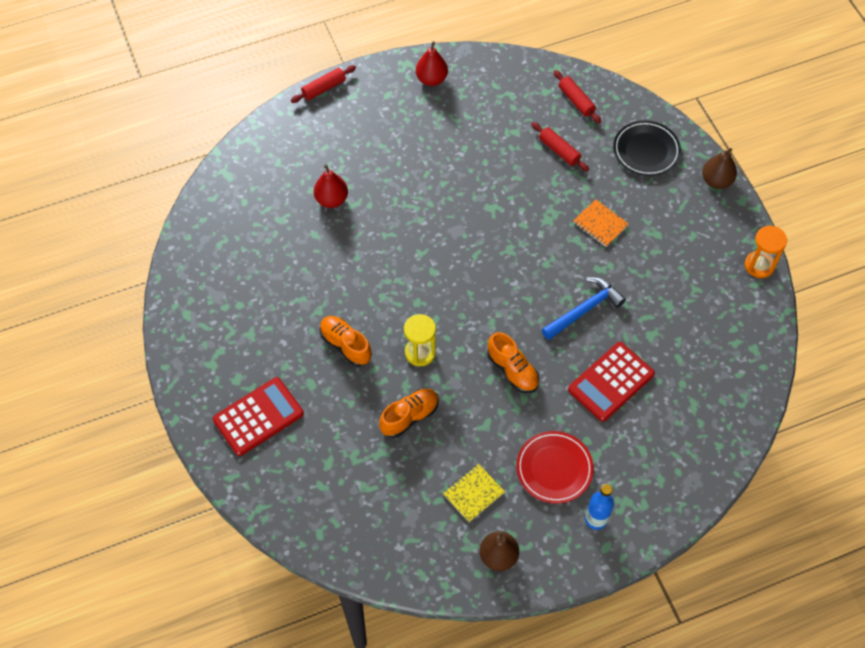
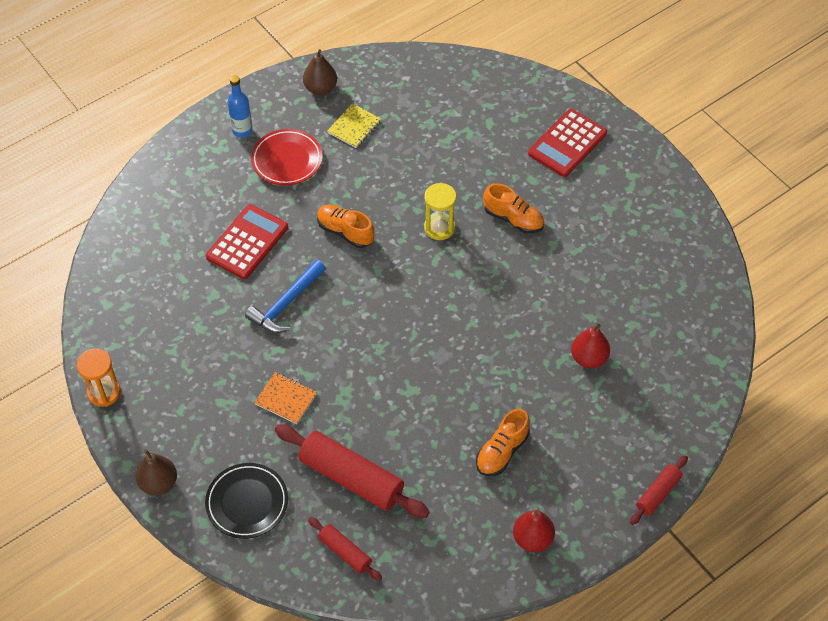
camera: 165 degrees right, 5 degrees down
orange shoe [379,389,439,438] -> orange shoe moved to [476,409,530,476]
red rolling pin [531,122,589,172] -> red rolling pin [275,424,430,518], size x1.89

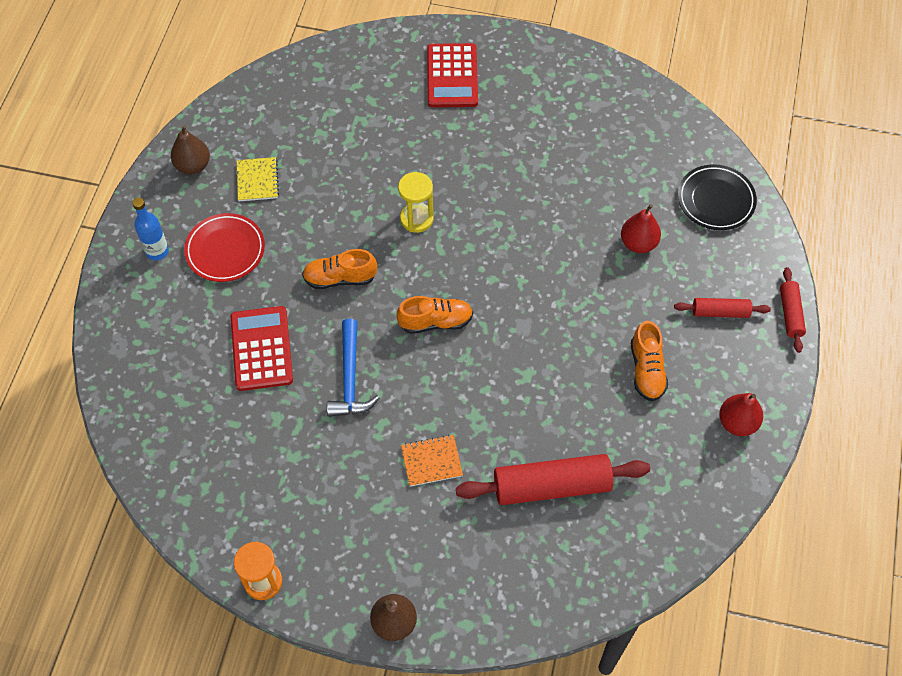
camera: 40 degrees left, 5 degrees up
black plate [205,463,288,539] -> black plate moved to [678,164,757,230]
red rolling pin [308,517,382,581] -> red rolling pin moved to [674,298,771,318]
orange shoe [483,183,544,234] -> orange shoe moved to [396,296,473,334]

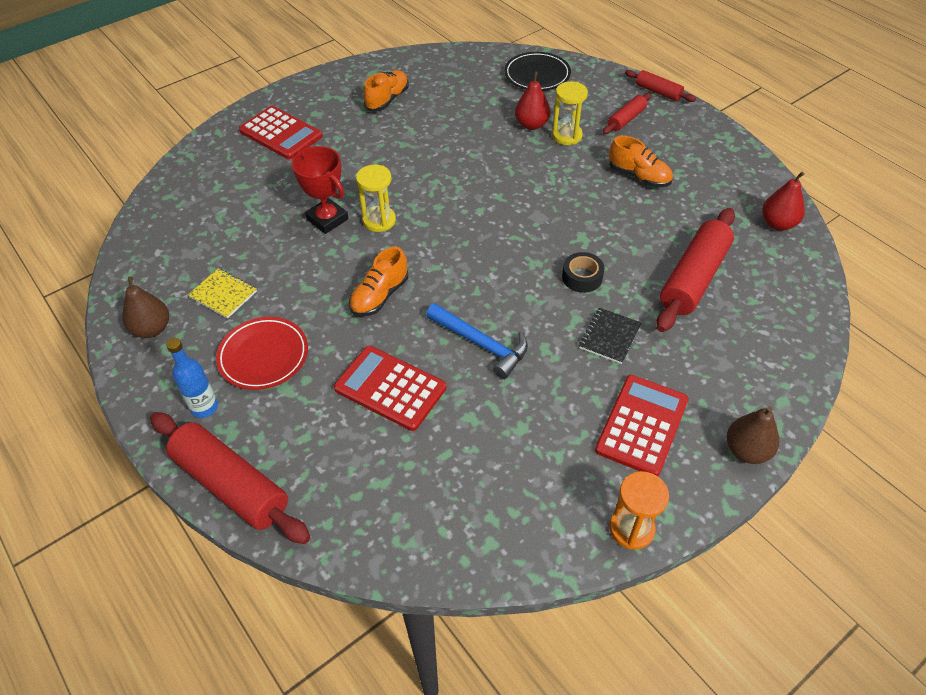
camera: 50 degrees left, 10 degrees down
orange shoe [396,296,473,334] -> orange shoe moved to [364,70,409,111]
orange notebook [401,435,463,487] -> black notebook [579,307,641,364]
red pear [719,393,763,436] -> red pear moved to [762,172,805,231]
none -> red rolling pin [150,412,311,544]
none -> red trophy [291,146,348,234]
none -> yellow hourglass [552,81,588,145]
none -> black tape [562,252,605,293]
none -> red calculator [595,375,689,476]

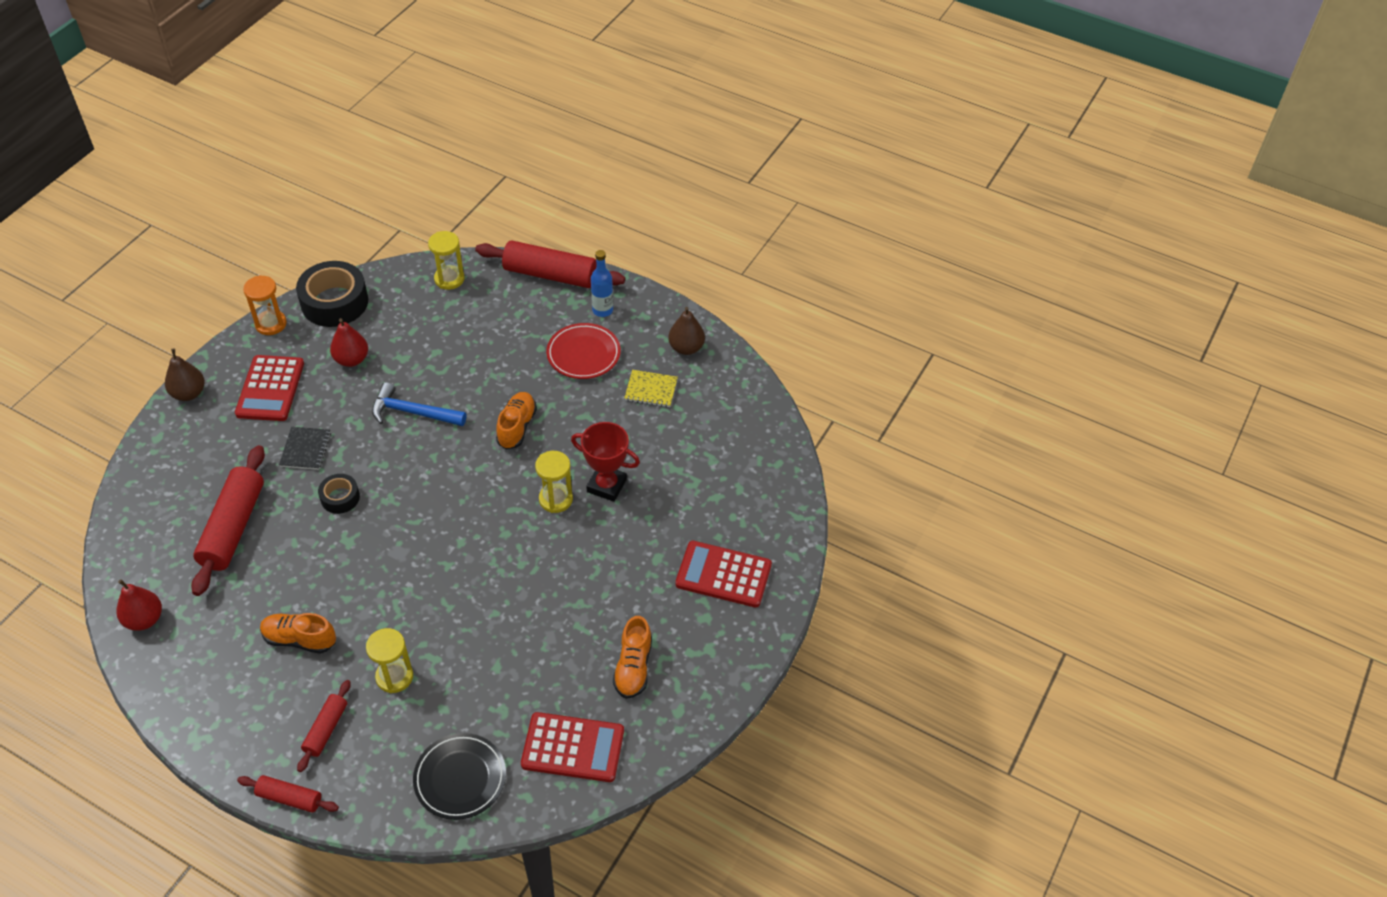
camera: 155 degrees right, 0 degrees up
red calculator [334,346,447,431] -> red calculator moved to [521,712,624,782]
red pear [515,71,550,130] -> red pear moved to [330,318,368,367]
none -> black tape [296,261,368,327]
none -> yellow hourglass [428,231,465,290]

